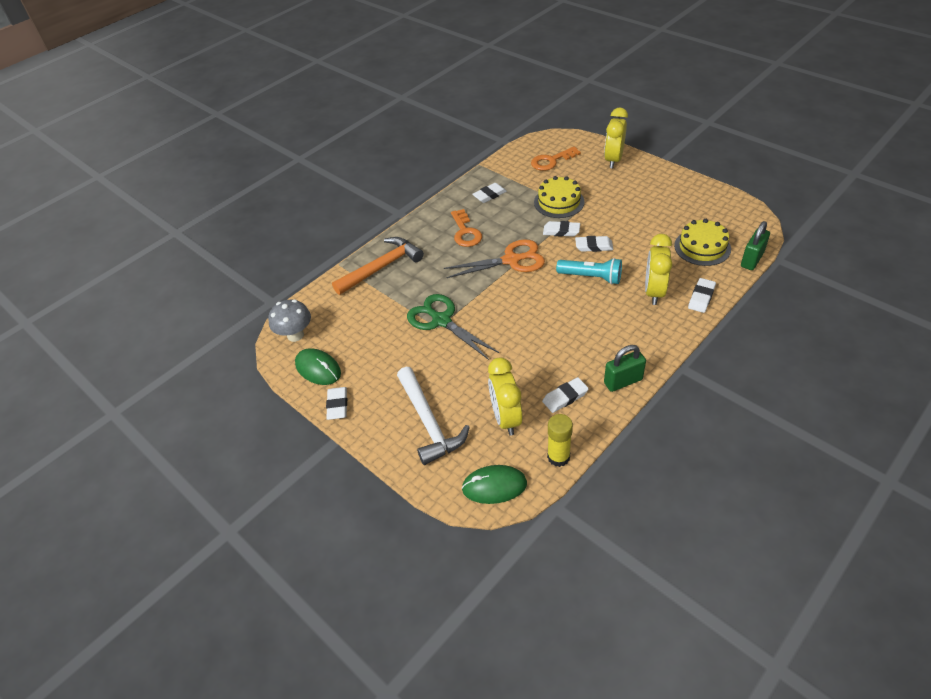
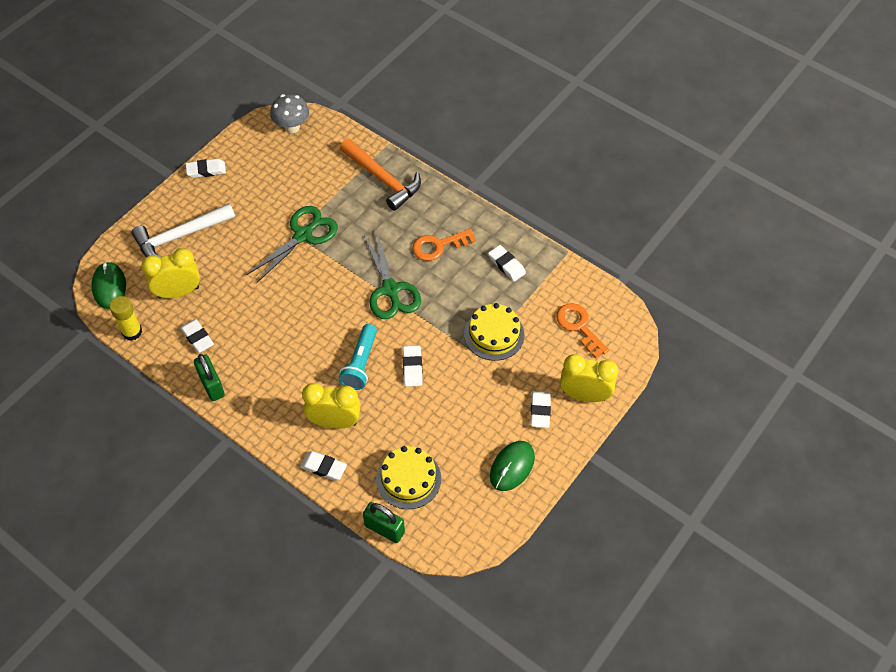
camera: 80 degrees right, 10 degrees up
green mouse [295,348,341,385] -> green mouse moved to [490,441,535,491]
orange scissors [444,239,545,278] -> green scissors [364,230,421,319]
white eraser [543,221,580,237] -> white eraser moved to [530,391,551,428]

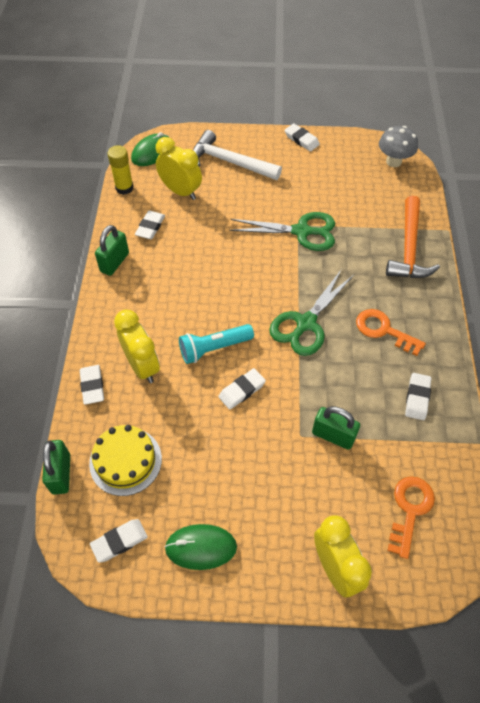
camera: 55 degrees right, 0 degrees up
yellow cake [464,303,525,361] -> green padlock [312,406,360,450]
white eraser [530,391,551,428] -> white eraser moved to [90,519,148,563]

